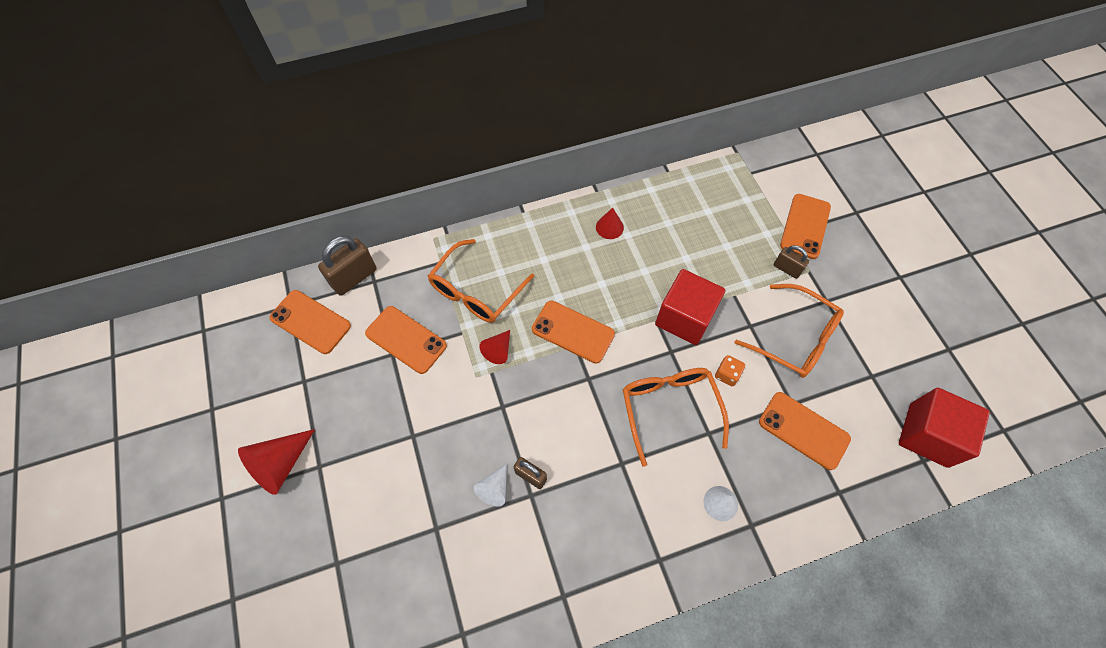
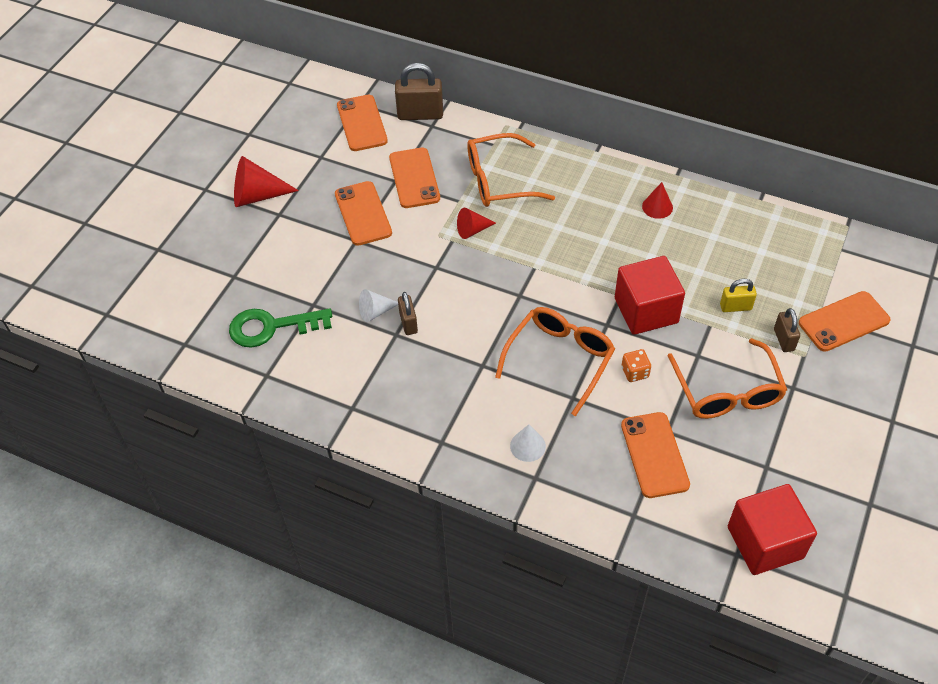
camera: 45 degrees right, 10 degrees down
orange phone [532,301,615,364] -> orange phone moved to [335,181,392,246]
none -> green key [229,309,332,348]
none -> yellow padlock [720,279,757,312]

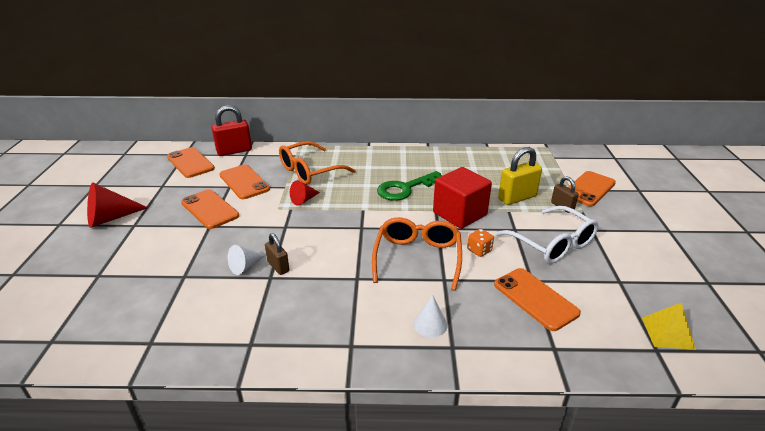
camera: 25 degrees left, 20 degrees down
green key [229,309,332,348] -> green key moved to [377,171,442,201]
brown padlock [395,63,443,120] -> red padlock [212,105,252,156]
red cone [642,182,673,219] -> none
orange glasses [668,338,787,419] -> white glasses [495,206,598,264]
yellow padlock [720,279,757,312] -> yellow padlock [498,147,542,205], size x1.69
red cube [728,484,817,575] -> yellow pyramid [642,303,696,350]

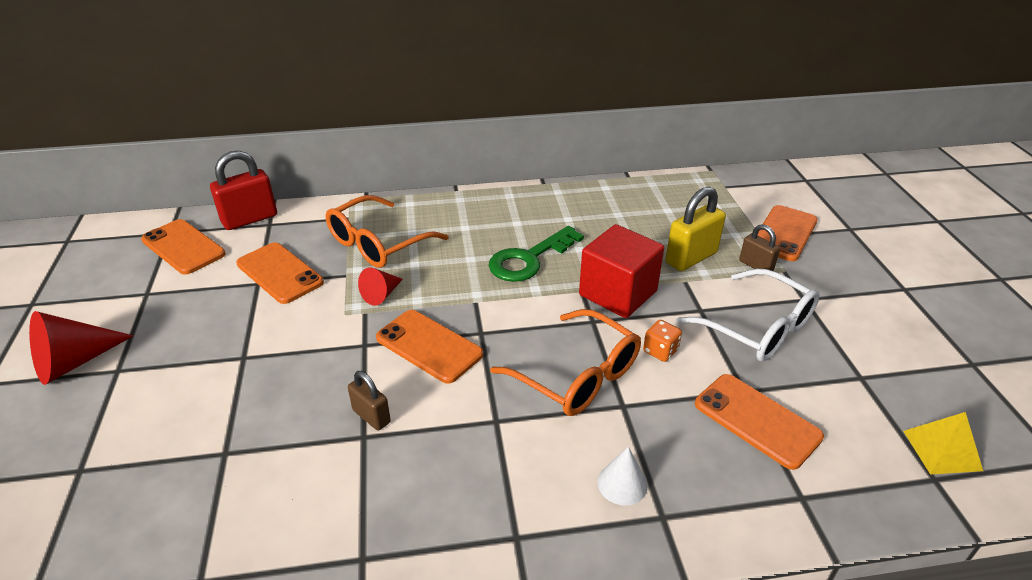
camera: 10 degrees left, 5 degrees up
orange phone [181,189,239,229] -> orange phone moved to [376,310,483,384]
white cone [228,245,265,275] -> none
orange glasses [372,217,462,291] -> orange glasses turned 135 degrees clockwise [490,309,641,416]

